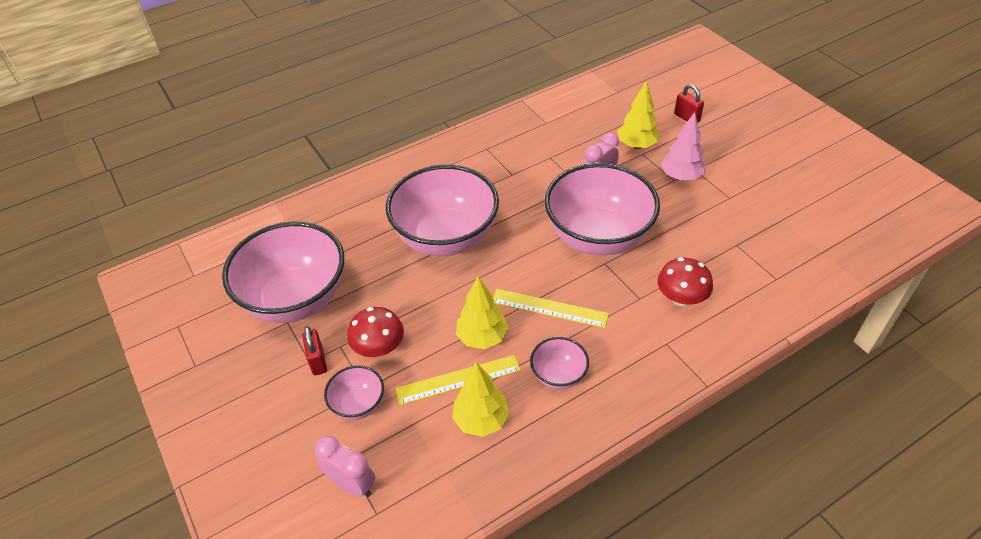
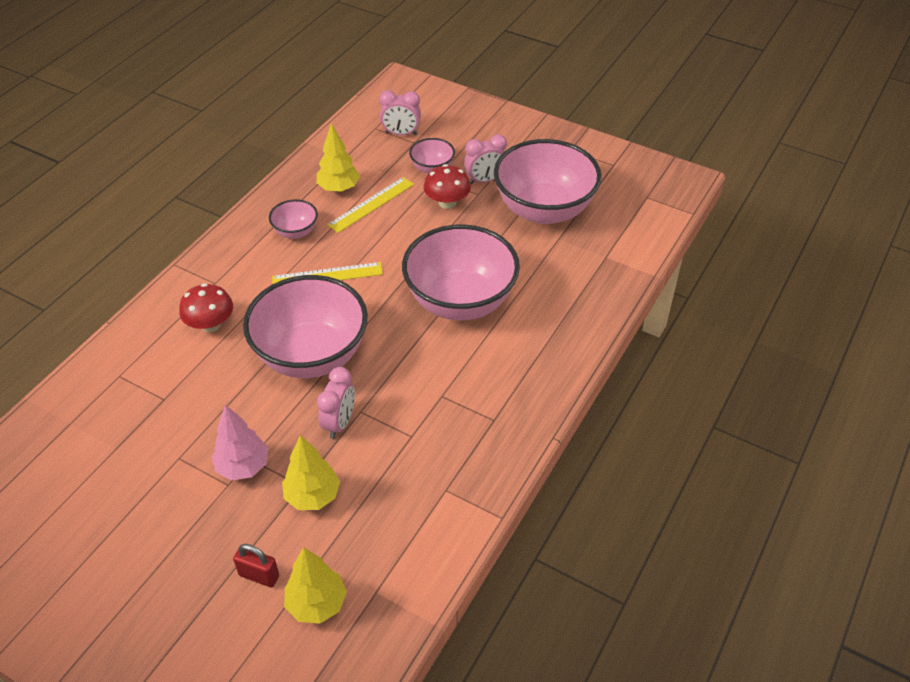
camera: 150 degrees right, 0 degrees up
red padlock [302,326,327,375] -> pink clock [464,134,507,184]
yellow tree [456,277,508,349] -> yellow tree moved to [284,547,347,624]

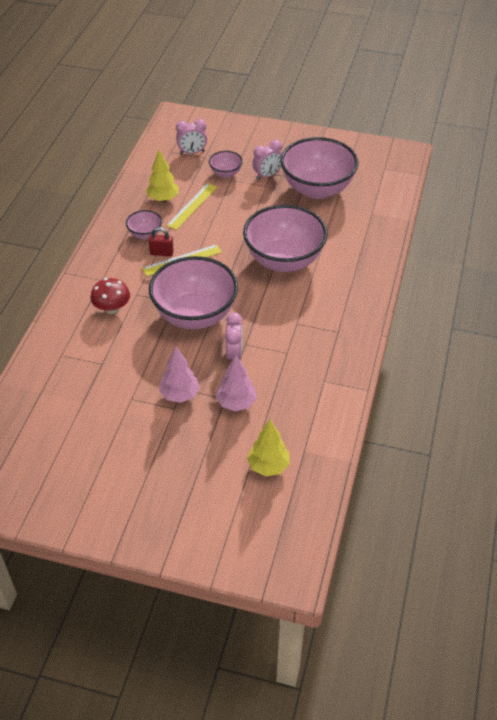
camera: 15 degrees left, 0 degrees up
red padlock [233,544,279,587] -> red padlock moved to [149,227,174,257]
yellow tree [282,435,340,510] -> pink tree [216,355,257,411]
red mushroom [424,164,471,209] -> none

